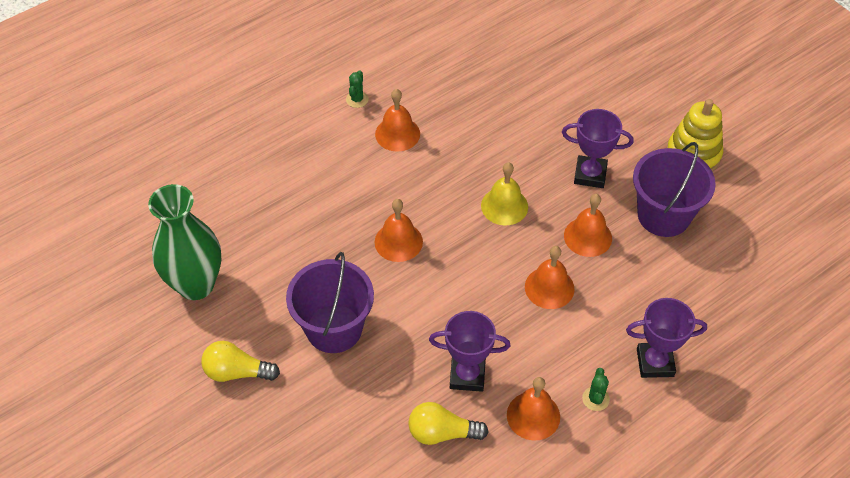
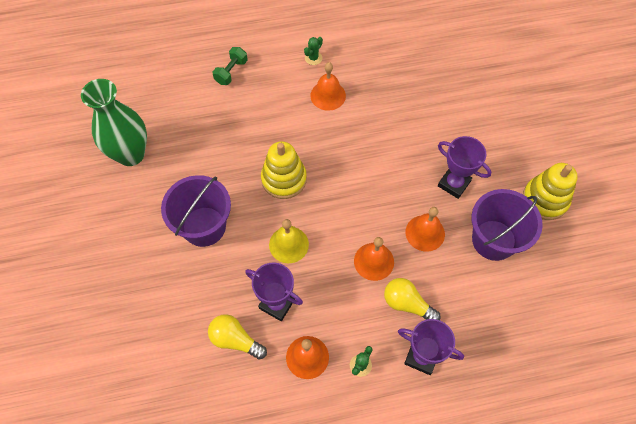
camera: 25 degrees right, 10 degrees up
yellow light bulb [201,341,280,382] -> yellow light bulb moved to [384,278,441,320]
orange bell [375,199,423,262] -> yellow stacking toy [261,141,307,199]
yellow bell [481,162,528,225] -> yellow bell moved to [269,219,309,263]
none -> green dumbbell [213,47,248,85]

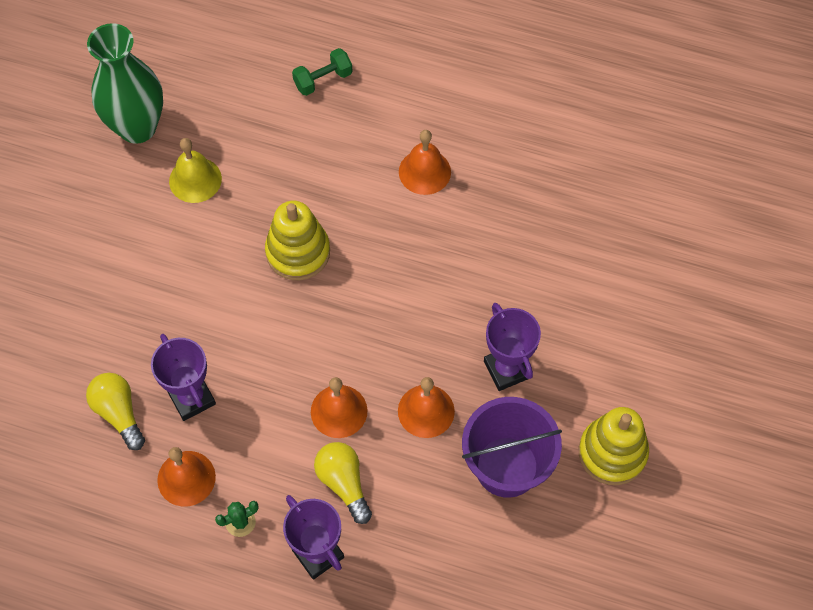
camera: 30 degrees right, 0 degrees up
purple bucket [161,175,231,247] -> none
yellow bell [269,219,309,263] -> yellow bell moved to [169,138,222,203]
green cactus [304,37,323,65] -> none

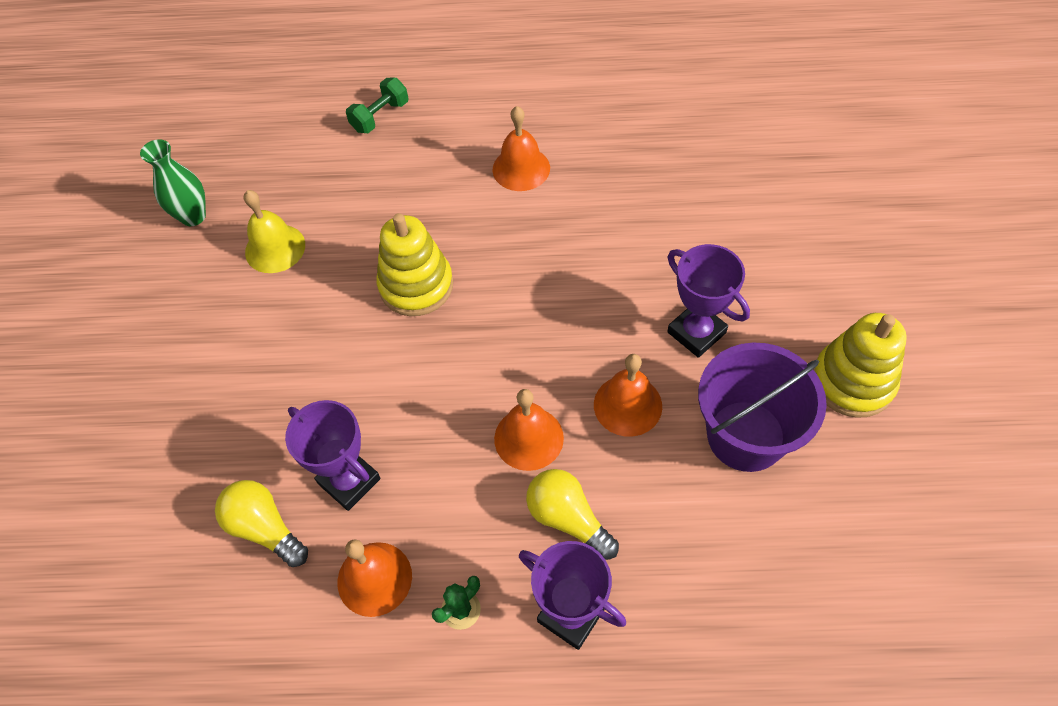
camera: 15 degrees left, 5 degrees down
green vase [87,23,163,144] -> green vase [140,139,206,226], size x0.58

